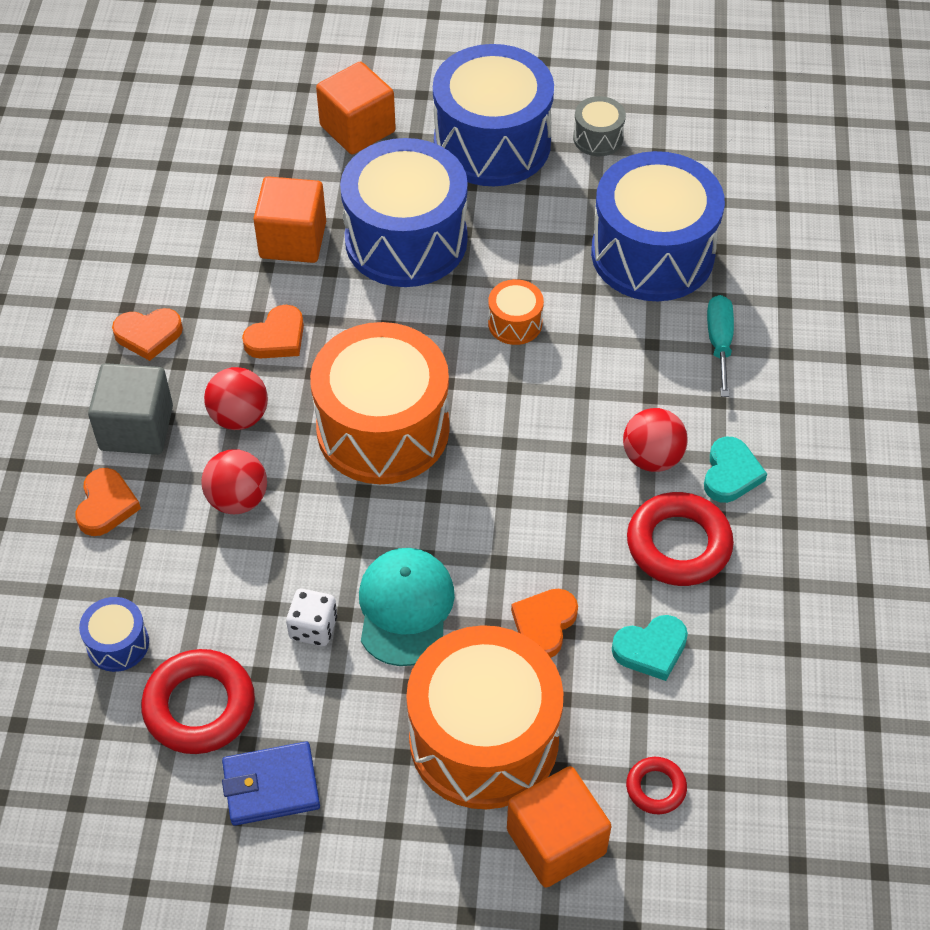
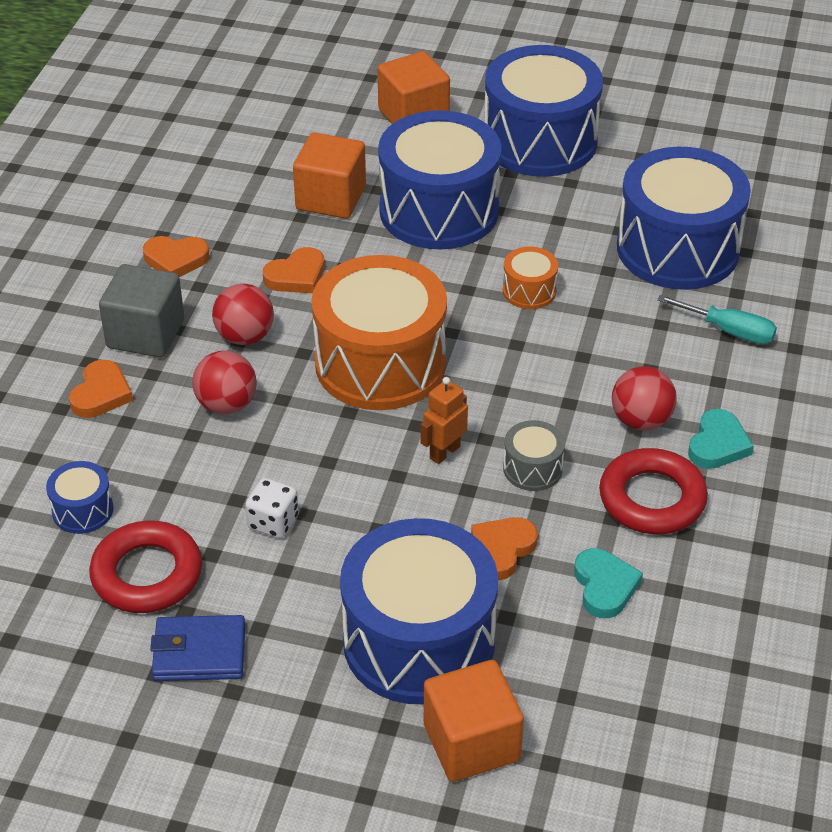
camera: 10 degrees right, 10 degrees down
turquoise cap [359,548,455,666] -> none
orange drum [406,625,563,809] -> blue drum [340,518,498,704]
grey drum [573,96,626,156] -> grey drum moved to [503,420,565,491]
turquoise heart [612,615,688,681] -> turquoise heart turned 90 degrees counterclockwise [574,548,643,618]
red ring [626,757,687,814] -> none
turquoise screwdriver [707,295,734,397] -> turquoise screwdriver turned 105 degrees clockwise [657,295,777,344]
none -> orange robot [421,377,468,464]

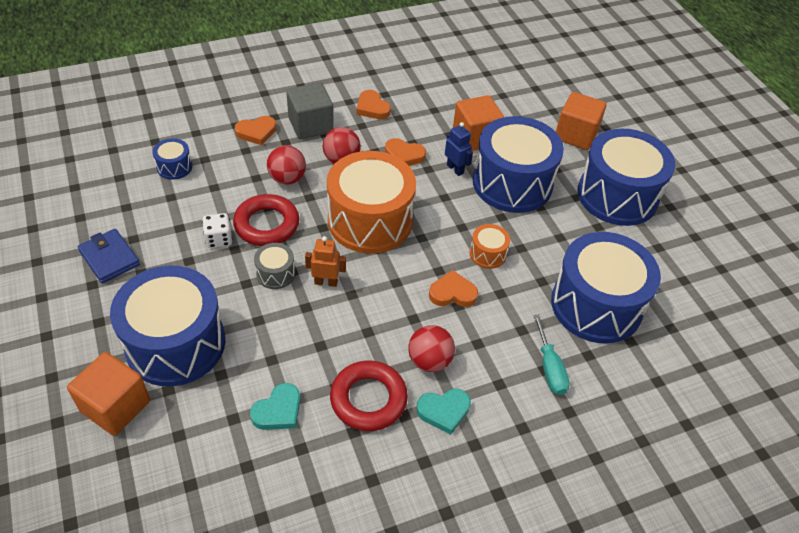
camera: 50 degrees right, 5 degrees up
red ring [89,520,202,613] -> red ring moved to [233,194,299,246]
orange heart [471,517,538,580] -> orange heart moved to [429,270,478,307]
grey drum [503,420,565,491] -> grey drum moved to [254,243,295,289]
none -> blue robot [445,122,473,176]

